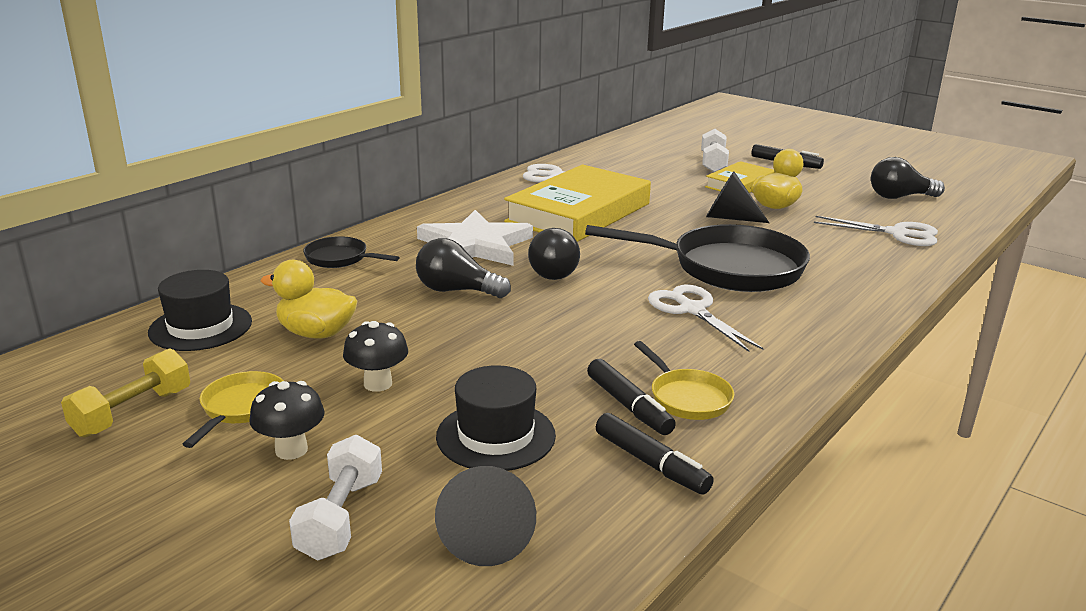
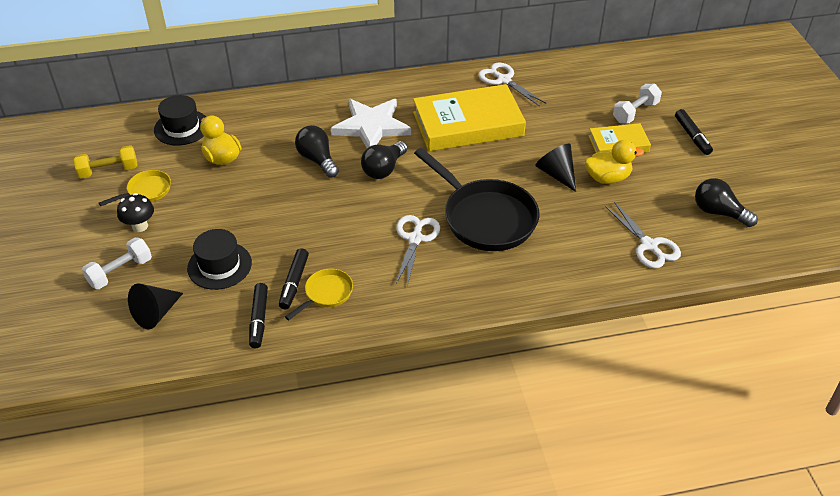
camera: 40 degrees right, 20 degrees up
black pan [303,236,400,268] -> none
black mushroom [343,321,408,392] -> none
yellow pan [634,341,734,420] -> yellow pan turned 150 degrees counterclockwise [285,269,353,320]

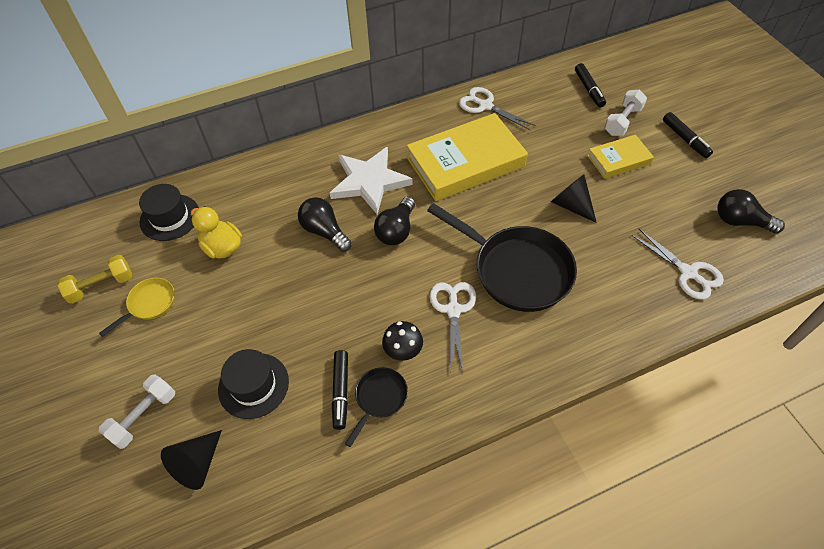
camera: 10 degrees left, 10 degrees up
black mushroom [117,193,154,232] -> black mushroom moved to [382,321,423,361]
black marker [249,283,268,348] -> black marker moved to [575,63,606,108]
yellow pan [285,269,353,320] -> black pan [345,367,408,447]
yellow duck [585,140,644,184] -> none

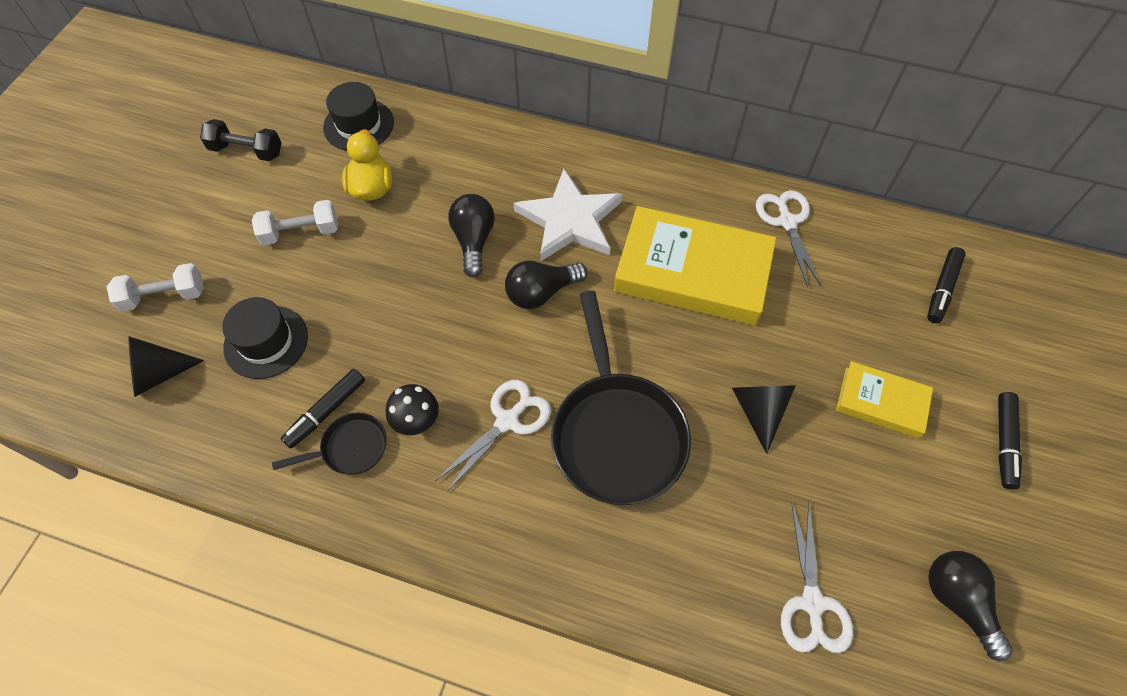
camera: 40 degrees right, 5 degrees up
yellow dumbbell [57,255,132,304] -> black dumbbell [200,119,281,161]
yellow pan [99,278,175,337] -> none
white dumbbell [604,90,647,136] -> white dumbbell moved to [252,200,338,245]

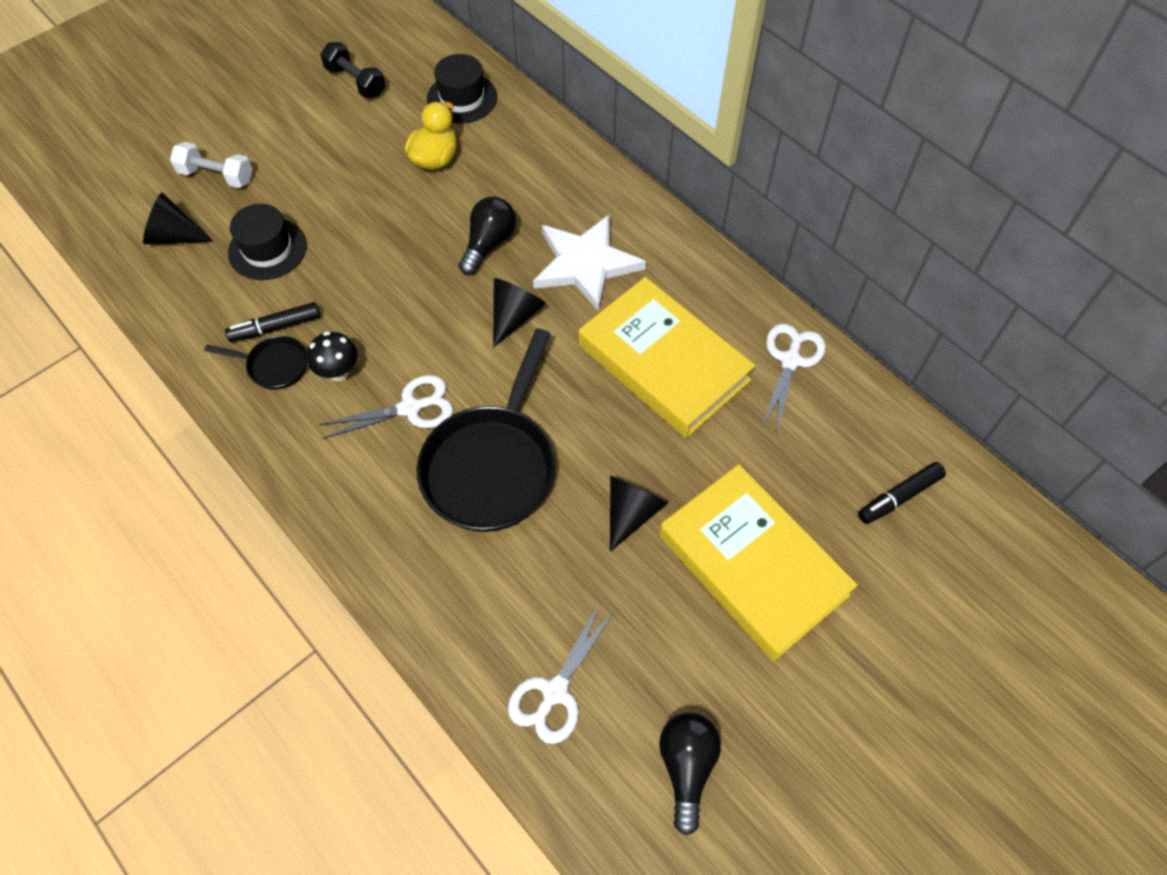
camera: 30 degrees right, 0 degrees up
white dumbbell [252,200,338,245] -> none
black light bulb [505,261,587,309] -> black cone [493,278,546,347]
yellow book [836,361,933,438] -> yellow book [659,464,858,661], size x1.90
black marker [998,392,1022,490] -> none

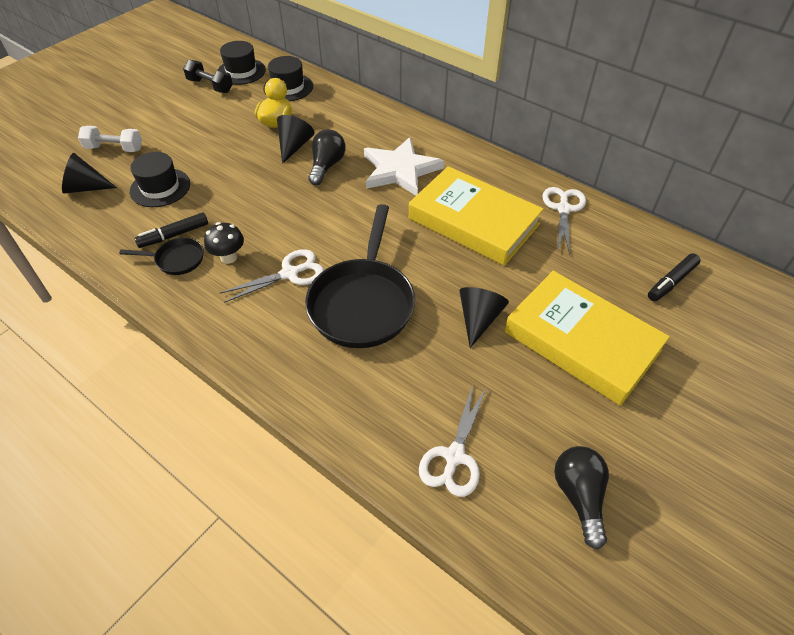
camera: 10 degrees left, 10 degrees down
black cone [493,278,546,347] -> black cone moved to [277,115,315,164]
none -> black hat [217,41,266,85]

